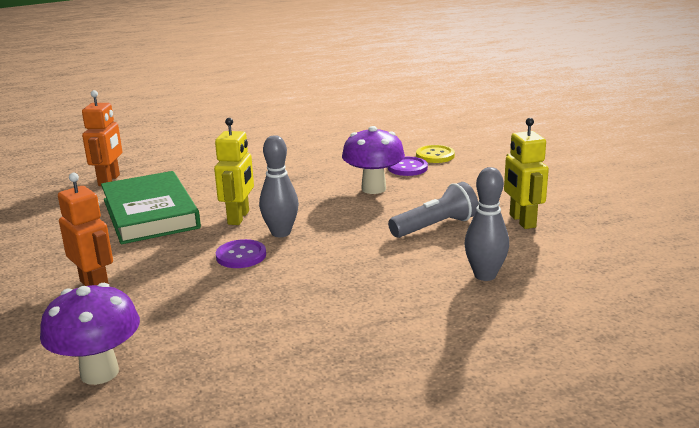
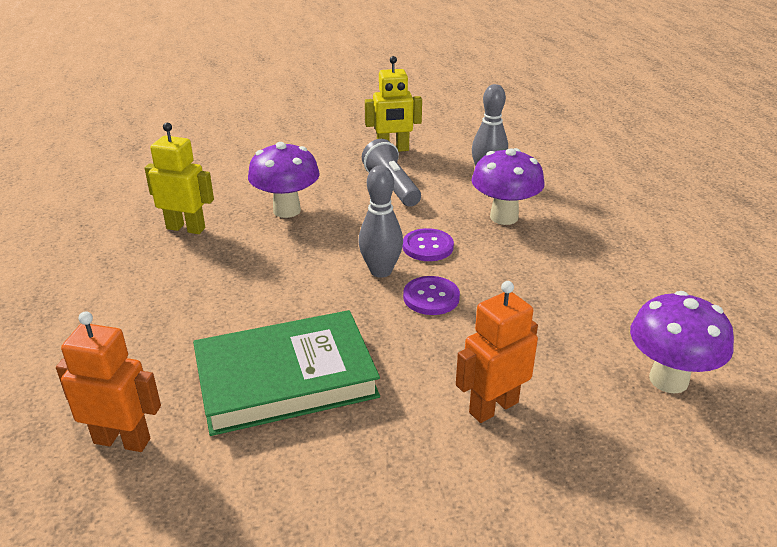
camera: 85 degrees left, 10 degrees up
yellow robot [214,118,254,225] -> yellow robot moved to [145,123,214,234]
purple button [388,157,428,176] -> purple button moved to [403,228,454,261]
yellow button [416,145,455,163] -> none
none -> purple mushroom [472,148,544,225]

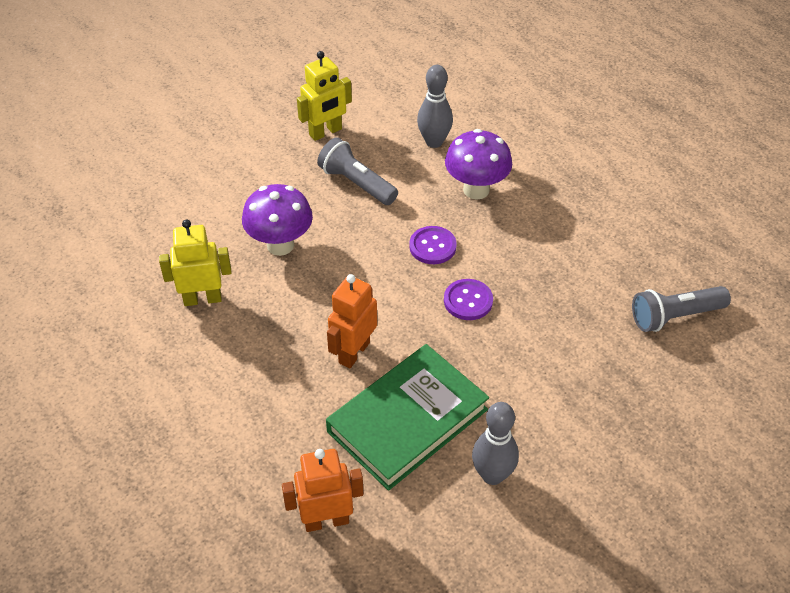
camera: 25 degrees left, 15 degrees up
grey bowling pin [358,166,403,278] -> grey bowling pin moved to [472,402,519,485]
orange robot [456,281,538,423] -> orange robot moved to [327,274,377,368]
purple mushroom [630,291,734,394] -> grey flashlight [632,286,731,332]

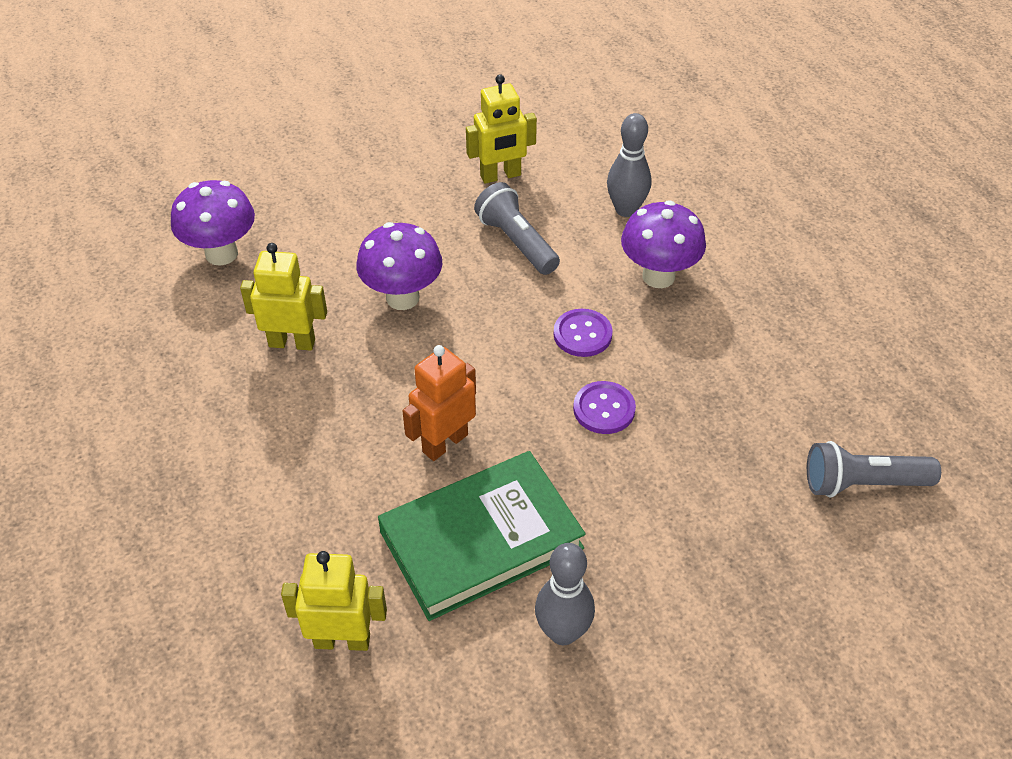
camera: 15 degrees right, 0 degrees up
orange robot [282,449,363,532] -> yellow robot [281,551,387,651]
none -> purple mushroom [171,180,255,266]

